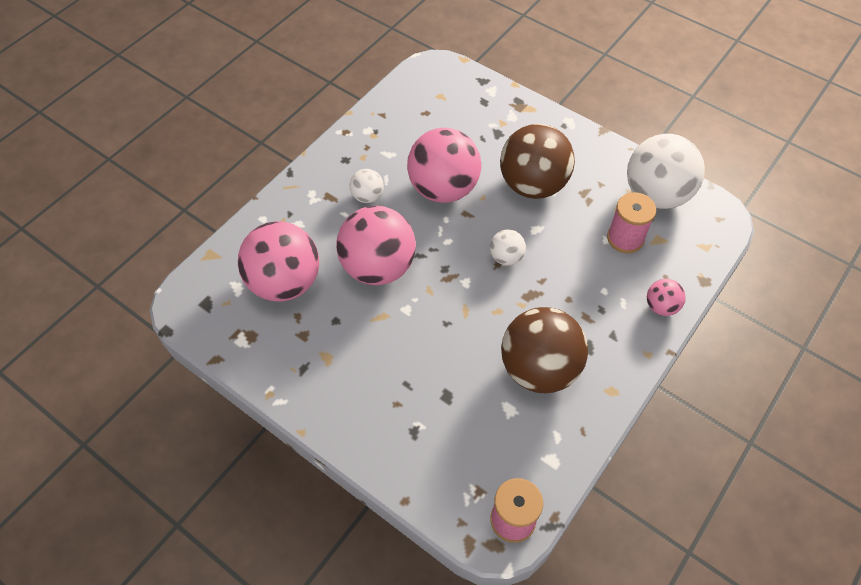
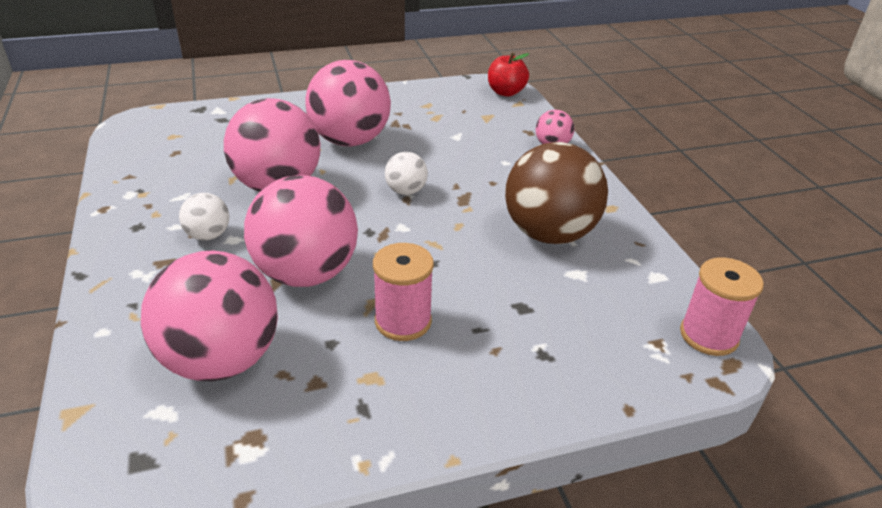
camera: 55 degrees left, 20 degrees down
brown ball [500,124,575,199] -> pink ball [305,60,391,146]
pink spool [607,192,656,253] -> pink spool moved to [373,243,434,341]
white ball [627,134,705,209] -> none
none -> red apple [488,53,529,97]

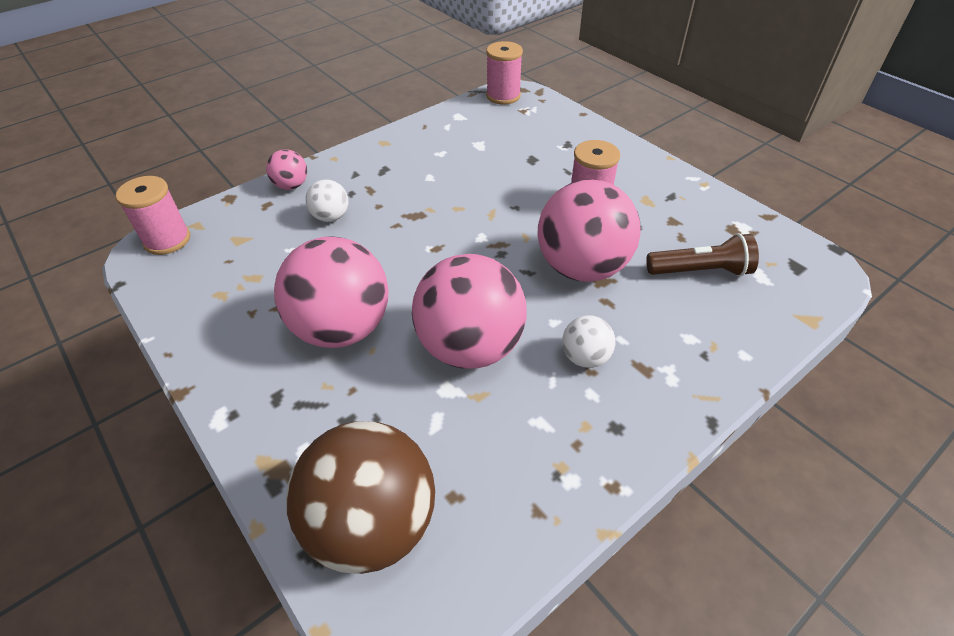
camera: 110 degrees left, 10 degrees up
pink ball [141,251,278,381] -> brown flashlight [646,233,759,276]
white ball [385,152,428,195] -> white ball moved to [306,179,348,222]
red apple [488,53,529,97] -> pink spool [116,176,190,255]
brown ball [505,142,608,244] -> brown ball moved to [286,421,435,574]

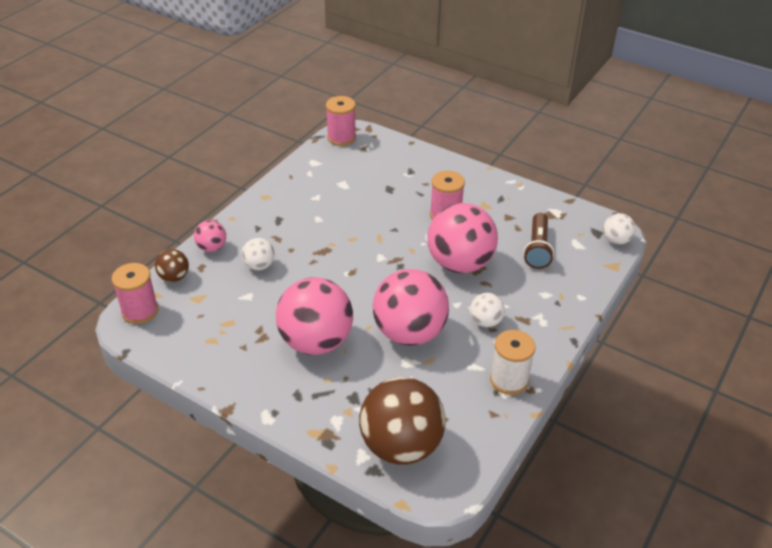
camera: 20 degrees left, 5 degrees down
brown flashlight [646,233,759,276] -> brown flashlight turned 120 degrees clockwise [523,213,554,269]
none -> brown ball [155,249,189,282]
none -> white spool [490,330,536,395]
none -> white ball [603,213,636,245]

